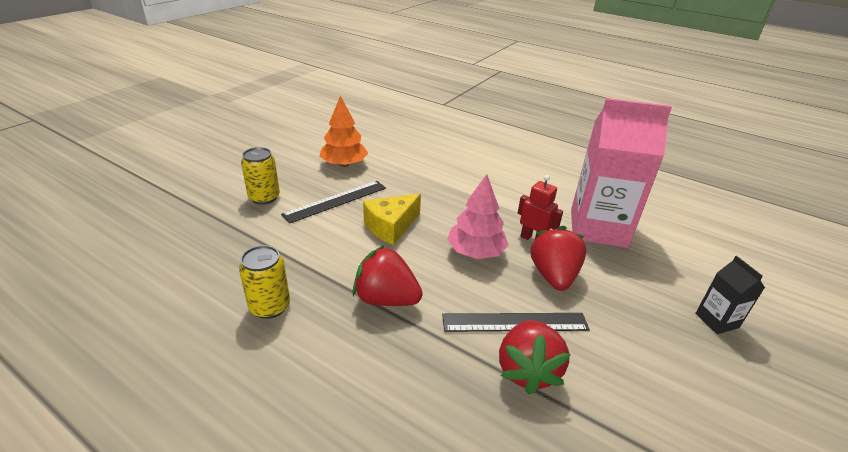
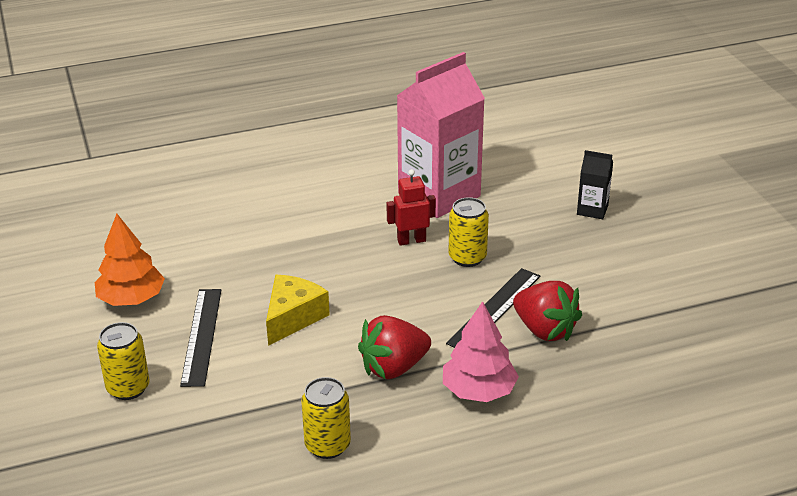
camera: 50 degrees left, 0 degrees up
yellow cheese [363,194,421,245] -> yellow cheese turned 150 degrees counterclockwise [266,275,330,346]
pink tree [447,174,509,259] -> pink tree moved to [443,301,519,402]
red strawberry [530,226,587,291] -> yellow can [448,197,489,267]

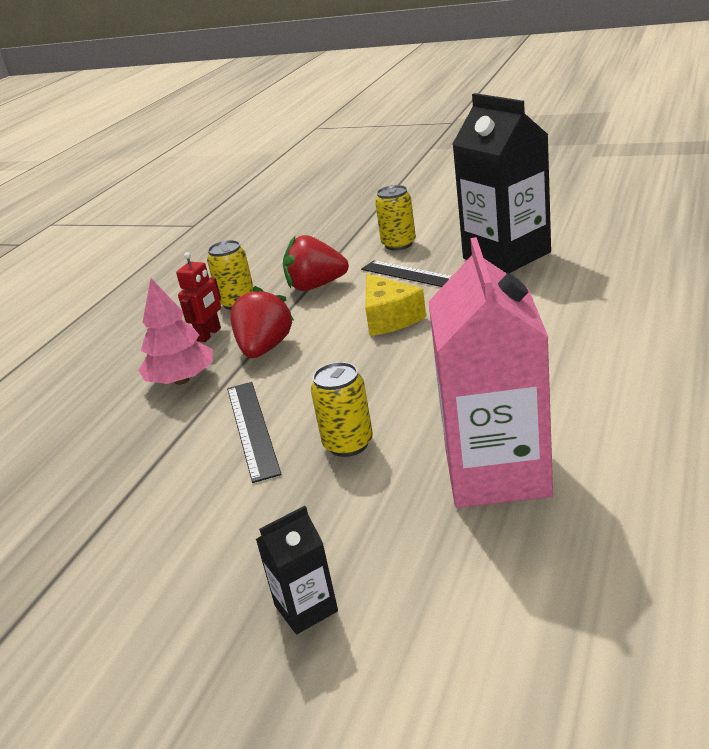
camera: 135 degrees right, 5 degrees down
orange tree [95,214,165,306] -> black carton [452,93,551,273]
red robot [386,169,436,246] -> red robot moved to [176,252,221,342]
red strawberry [513,281,582,341] -> red strawberry moved to [283,235,349,291]

